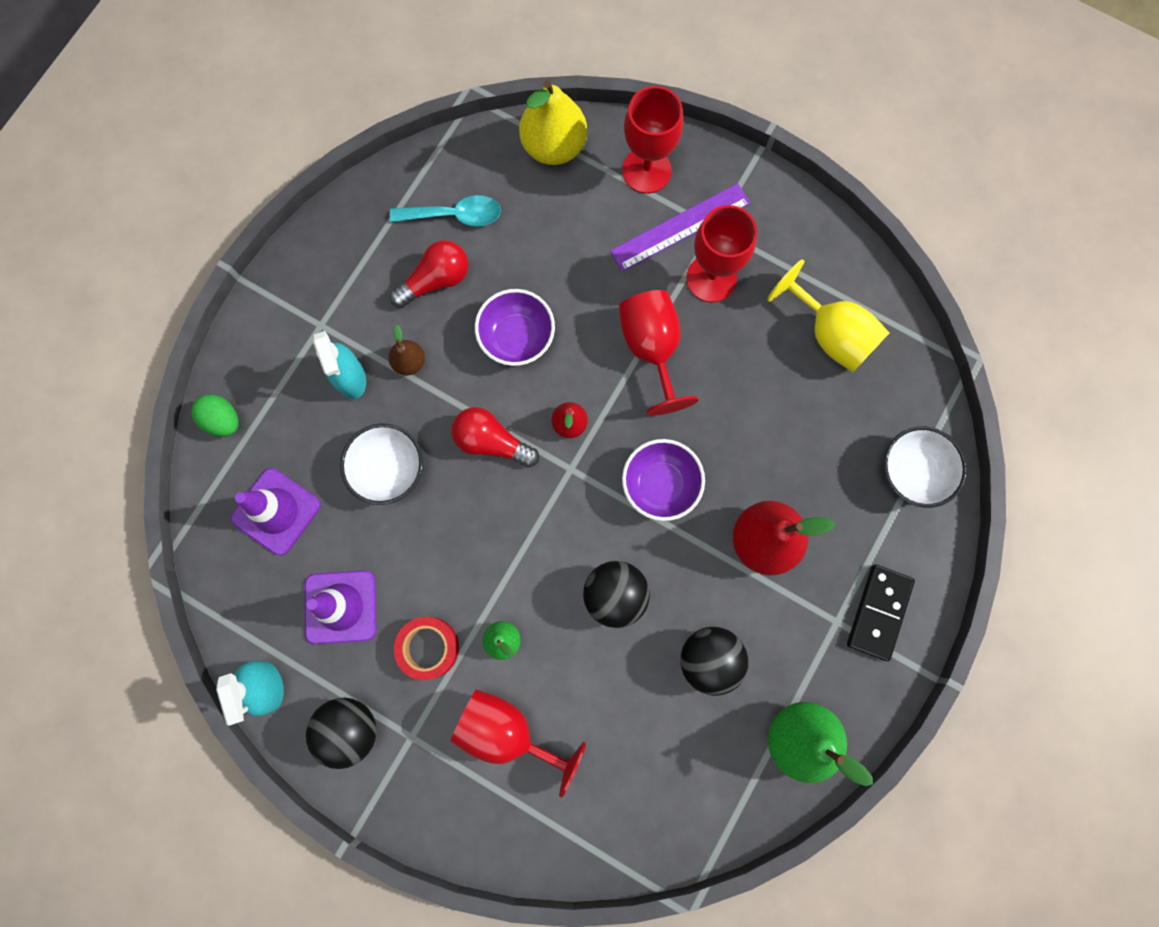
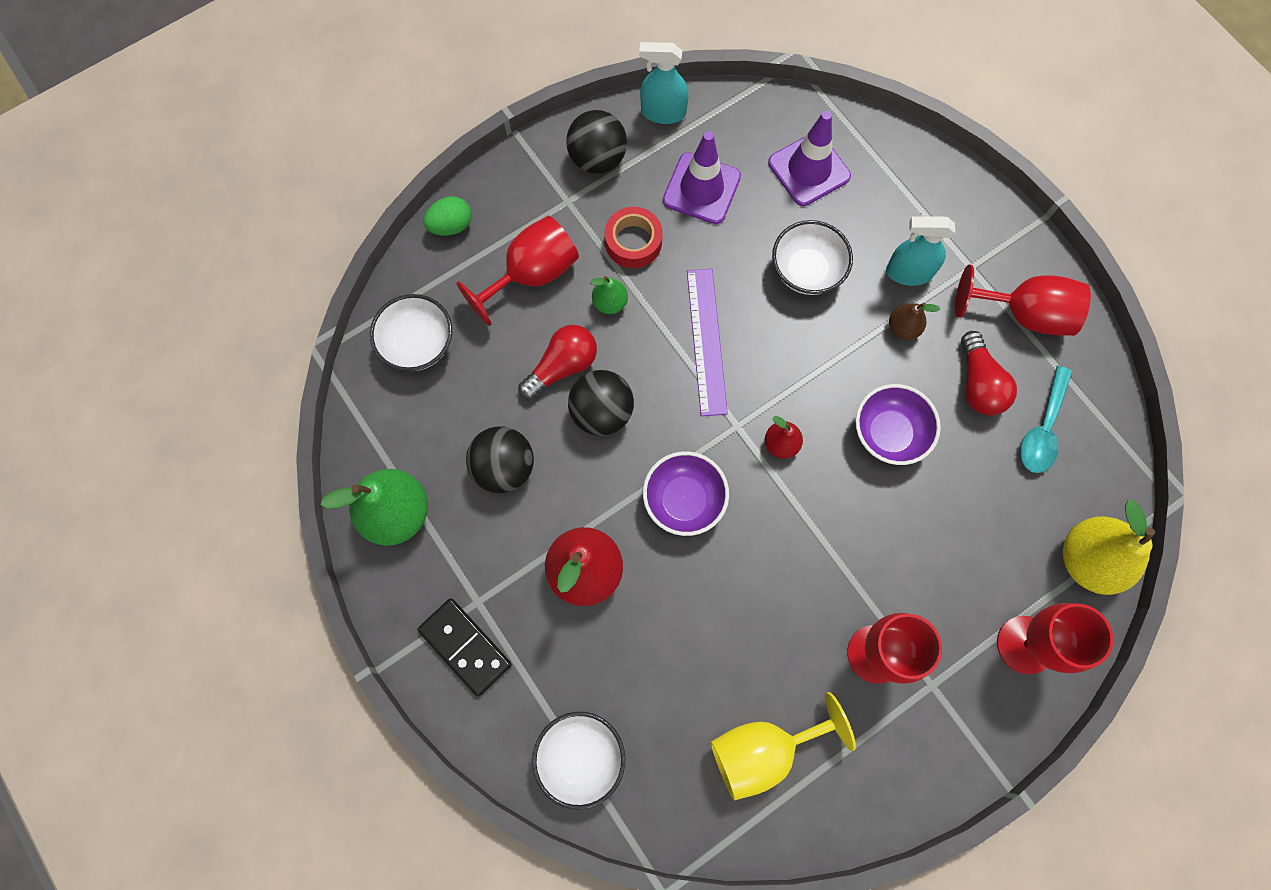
camera: 115 degrees right, 5 degrees down
green egg [191,394,238,437] -> green egg moved to [423,196,472,236]
red light bulb [451,407,539,468] -> red light bulb moved to [518,325,597,400]
purple ruler [610,183,750,272] -> purple ruler moved to [687,269,728,416]
red goblet [619,290,699,416] -> red goblet moved to [955,264,1091,336]
none -> white bowl [370,294,452,371]

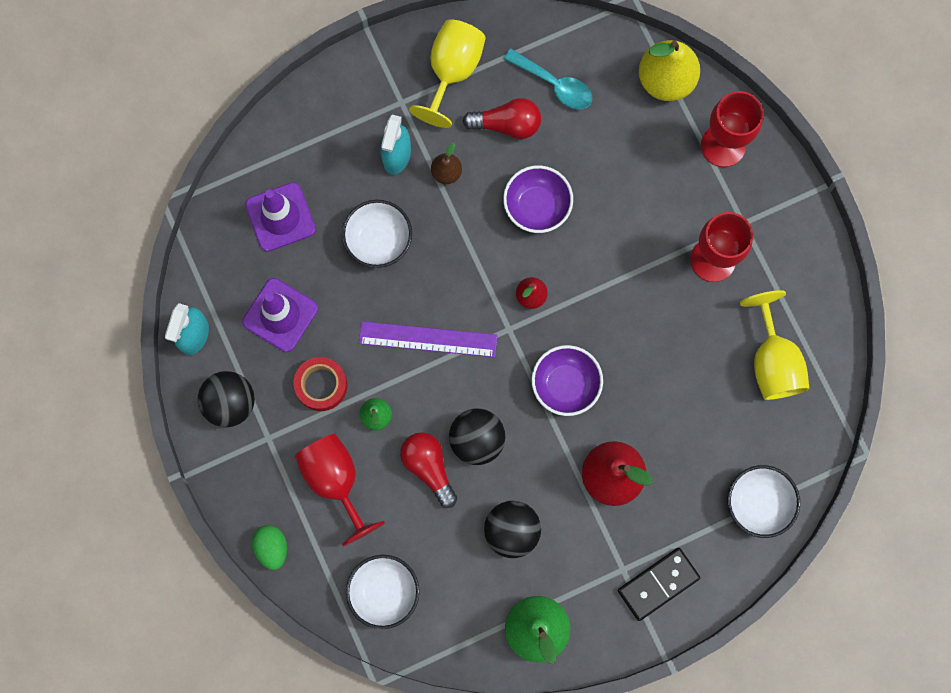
camera: 80 degrees left, 5 degrees up
red goblet [955,264,1091,336] -> yellow goblet [409,19,486,128]

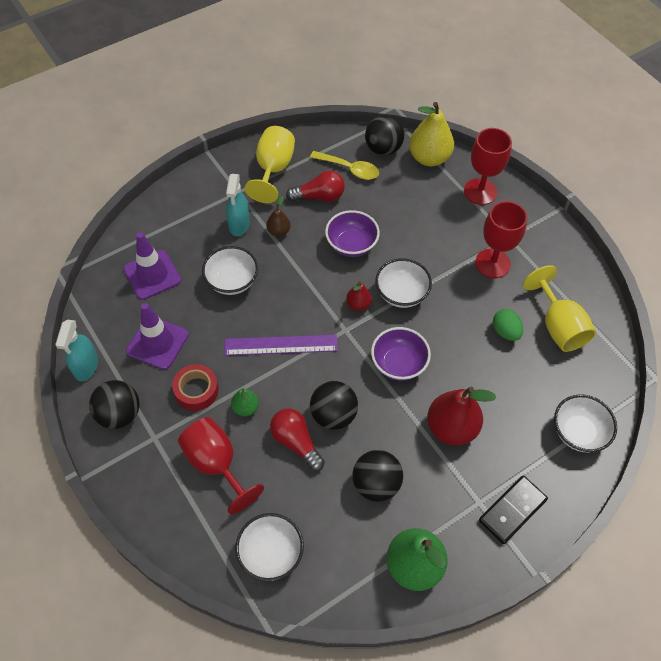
camera: 10 degrees left, 20 degrees down
green egg [252,525,287,570] -> green egg moved to [493,309,523,341]
turquoise spoon [504,49,592,109] -> yellow spoon [310,151,379,180]
none -> black ball [365,115,404,156]
none -> white bowl [375,258,432,308]

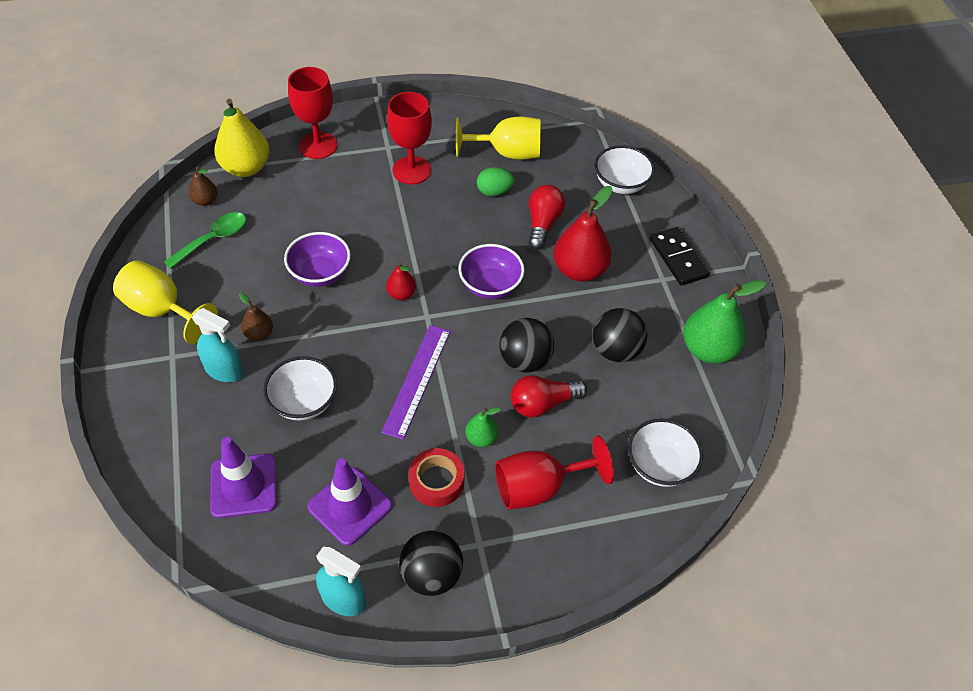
camera: 70 degrees left, 5 degrees down
red light bulb [286,171,345,201] -> red light bulb moved to [528,185,565,250]
yellow spoon [310,151,379,180] -> green spoon [164,212,246,269]
black ball [365,115,404,156] -> brown pear [189,167,218,206]
white bowl [375,258,432,308] -> none

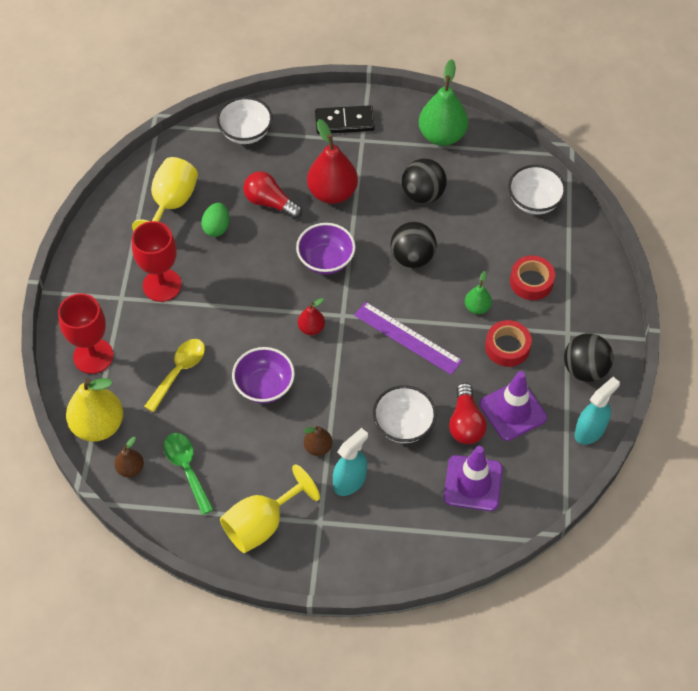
camera: 70 degrees left, 5 degrees up
red goblet [495,435,614,510] -> red tape [510,255,555,300]
red light bulb [511,375,587,418] -> red light bulb moved to [449,383,487,444]
none -> yellow spoon [144,339,205,412]

